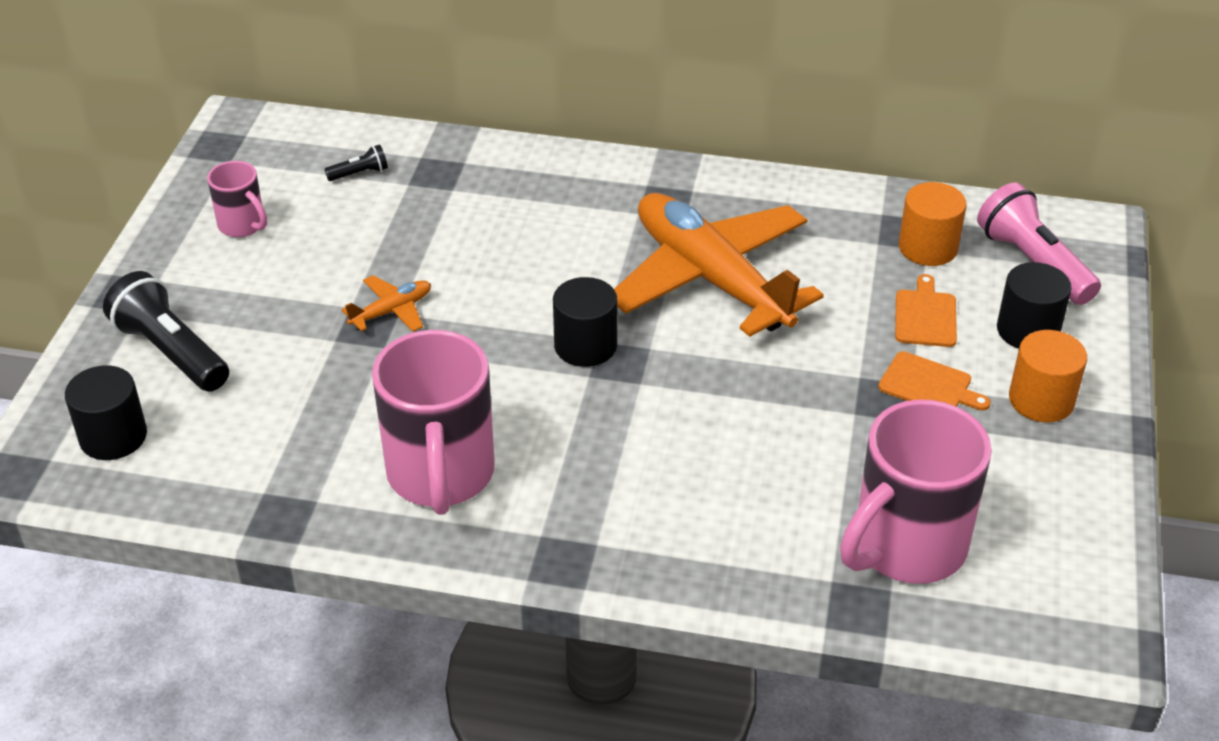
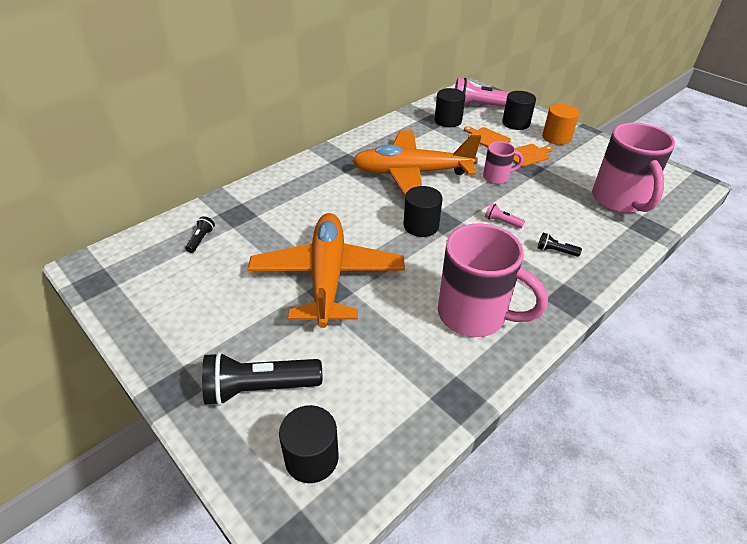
camera: 55 degrees left, 0 degrees up
pink mug [207,161,267,237] -> pink mug moved to [483,142,523,184]
orange plane [341,275,431,332] -> orange plane [248,213,405,328], size x2.49
orange cylinder [899,182,967,266] -> black cylinder [435,88,466,127]
none -> pink flashlight [485,203,525,228]
none -> black flashlight [538,233,582,257]

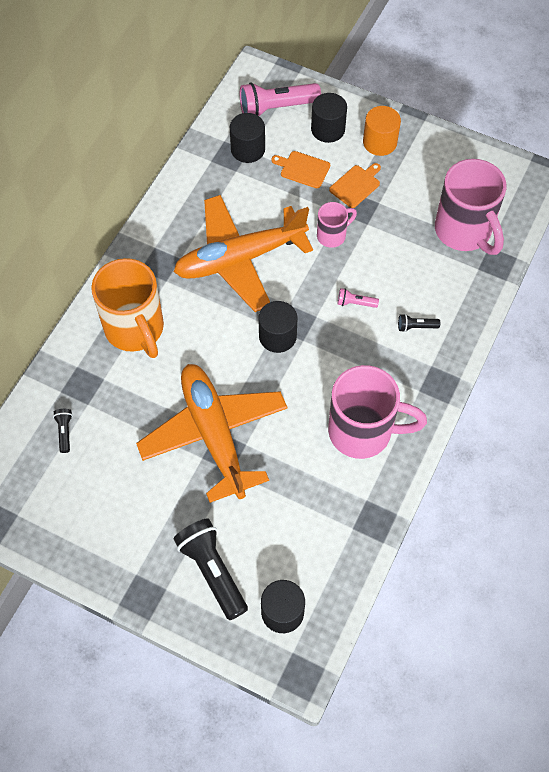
camera: 20 degrees left, 20 degrees up
black flashlight [202,352,322,406] -> black flashlight turned 90 degrees clockwise [173,518,248,620]
none -> orange mug [91,258,164,358]

